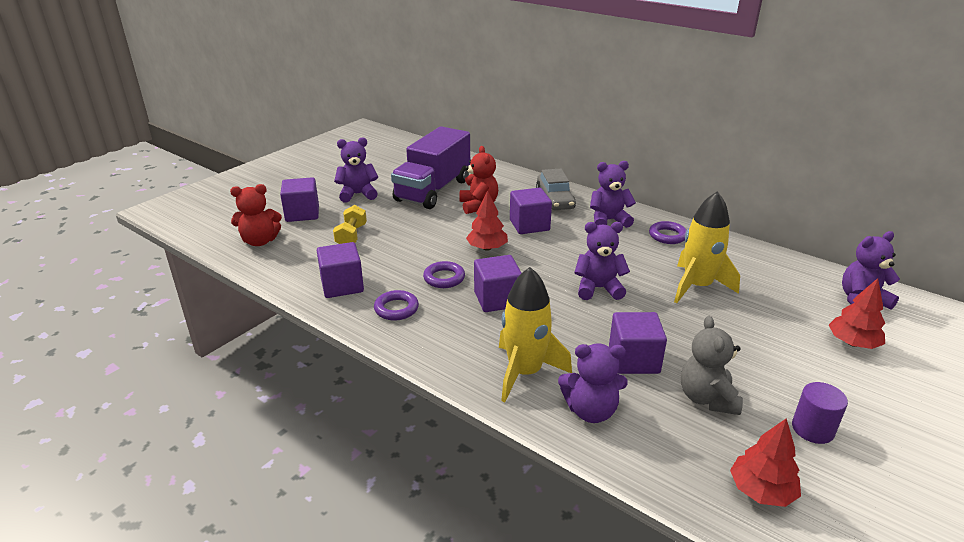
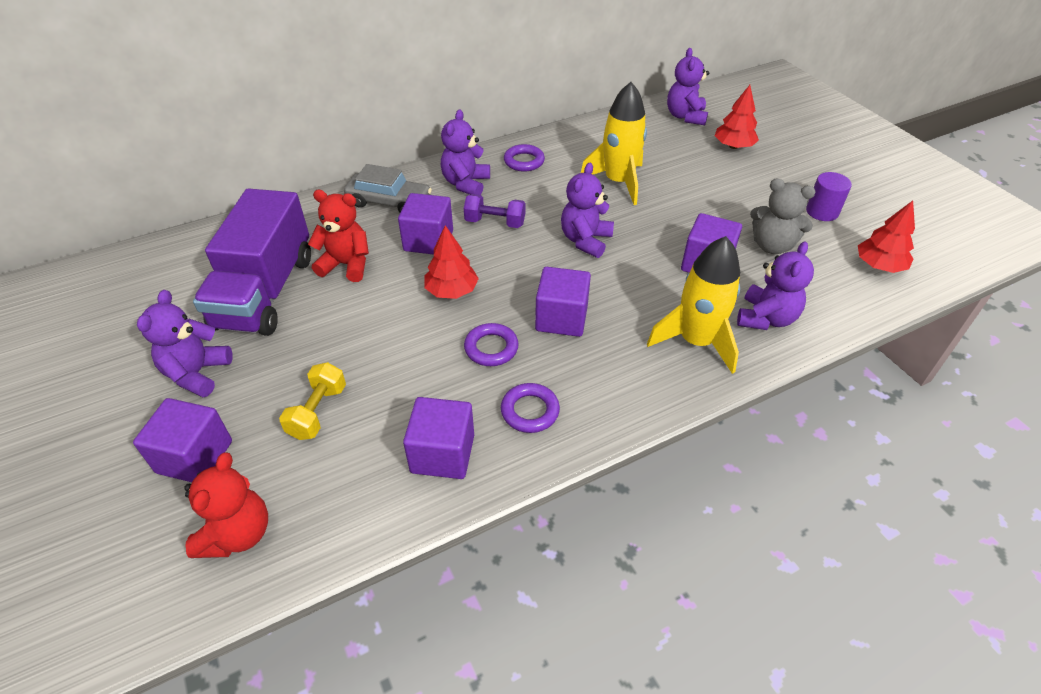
camera: 65 degrees left, 15 degrees up
yellow dumbbell [333,205,367,244] -> yellow dumbbell turned 75 degrees clockwise [279,362,346,440]
purple truck [391,126,470,209] -> purple truck turned 45 degrees clockwise [193,188,311,336]
none -> purple dumbbell [464,194,525,228]

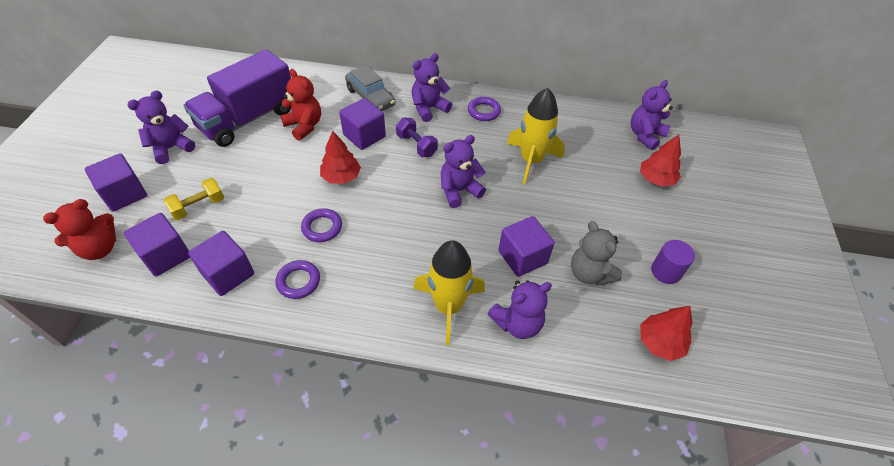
camera: 35 degrees right, 5 degrees up
purple cube [535,267,591,337] -> purple cube moved to [124,213,190,277]

